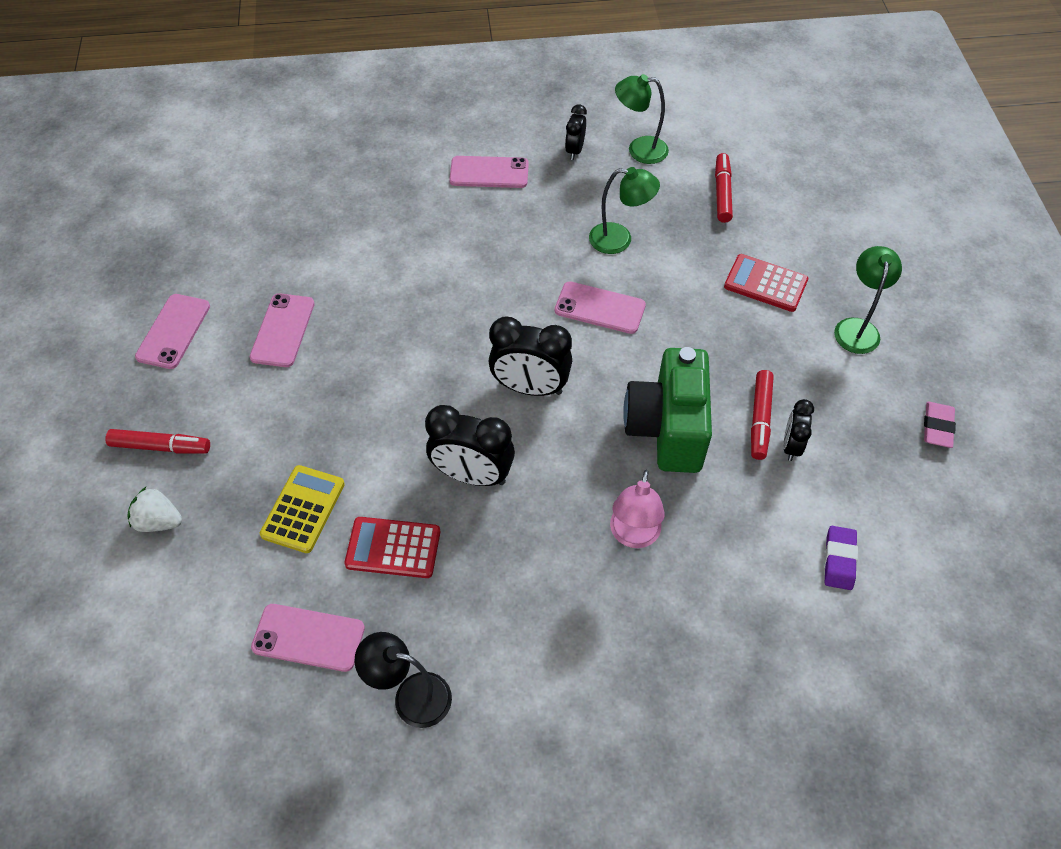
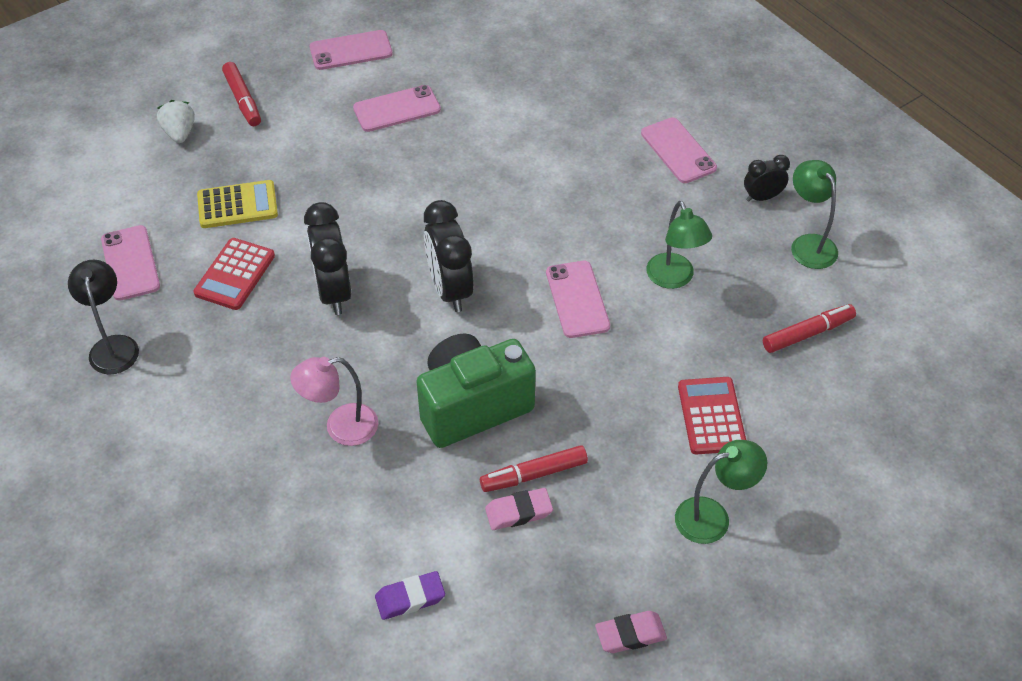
camera: 60 degrees right, 5 degrees down
red calculator [344,517,440,578] -> red calculator turned 135 degrees counterclockwise [194,238,275,310]
black clock [783,399,814,461] -> pink eraser [485,488,553,530]

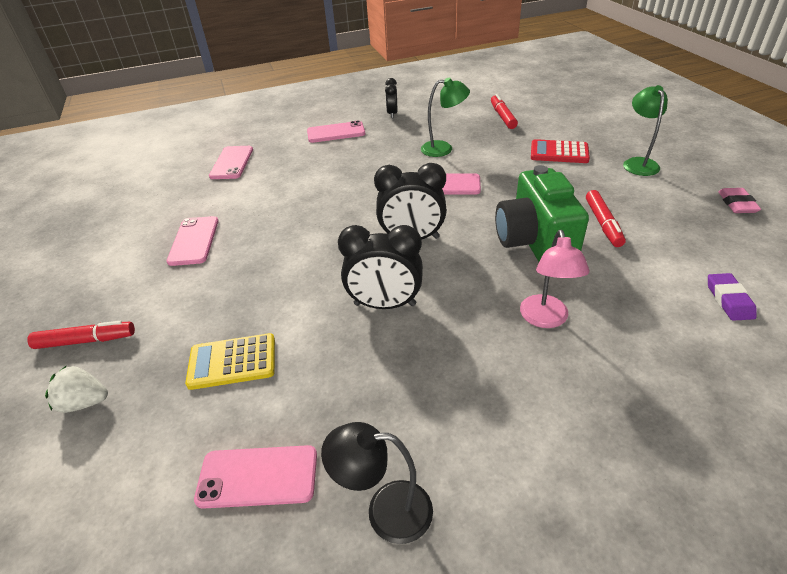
camera: 70 degrees left, 10 degrees down
red calculator [194,238,275,310] -> none
yellow calculator [197,180,278,228] -> yellow calculator turned 105 degrees counterclockwise [185,333,275,390]
pink phone [310,30,393,70] -> pink phone moved to [209,146,253,179]
pink eraser [485,488,553,530] -> none
green lamp [791,160,838,269] -> none

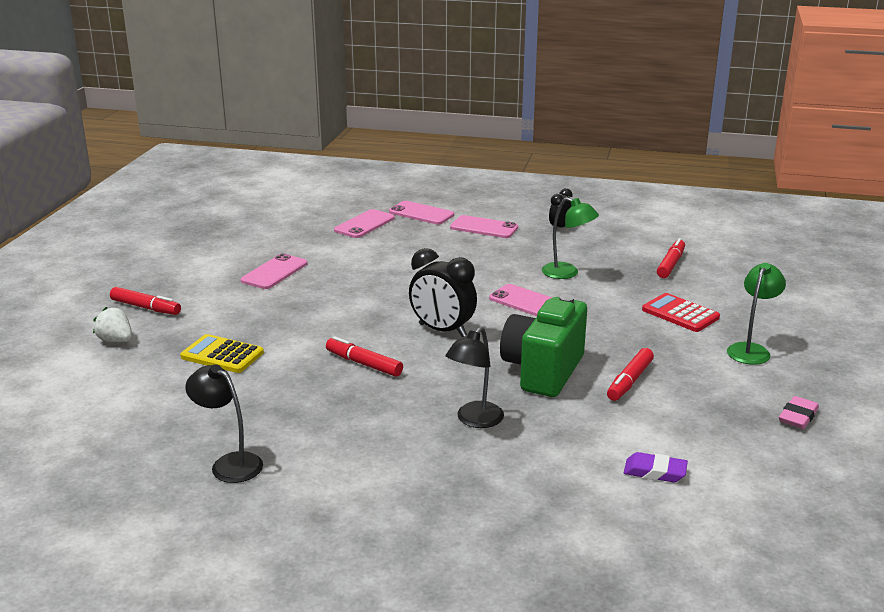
camera: 30 degrees right, 15 degrees down
pink phone [194,445,317,509] -> pink phone moved to [389,201,454,225]
black clock [338,225,423,309] -> red marker [326,336,403,377]
pink lamp [520,230,589,328] -> black lamp [446,327,504,428]
purple eraser [708,273,757,321] -> purple eraser turned 75 degrees clockwise [624,452,688,482]

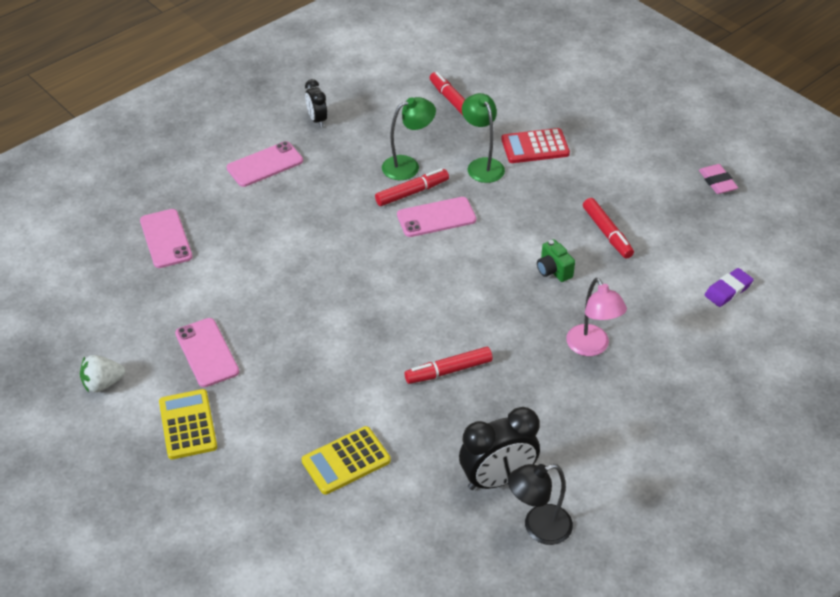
camera: 55 degrees left, 20 degrees up
white strawberry [93,307,132,342] -> white strawberry moved to [80,355,125,392]
red marker [110,287,181,315] -> red marker moved to [375,168,449,206]
pink phone [389,201,454,225] -> none
black clock [409,248,477,337] -> black clock moved to [459,407,540,490]
black lamp [446,327,504,428] -> pink lamp [566,278,627,356]
green camera [500,294,587,397] -> green camera [537,239,575,282], size x0.43
green lamp [727,263,786,365] -> green lamp moved to [462,93,505,183]
none -> yellow calculator [159,389,217,459]

